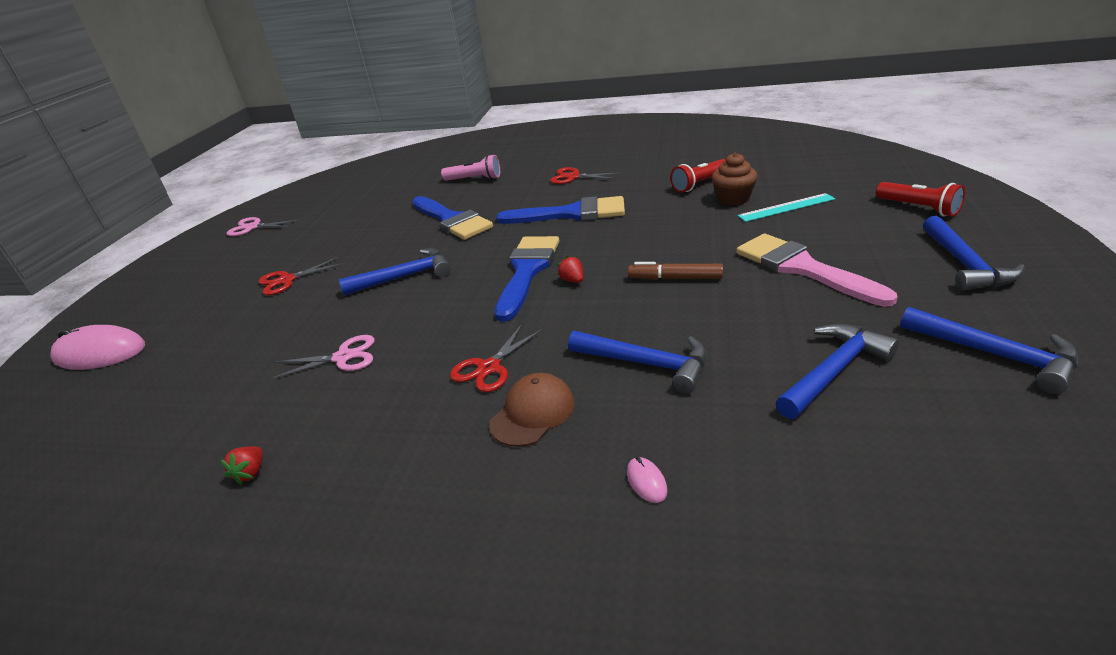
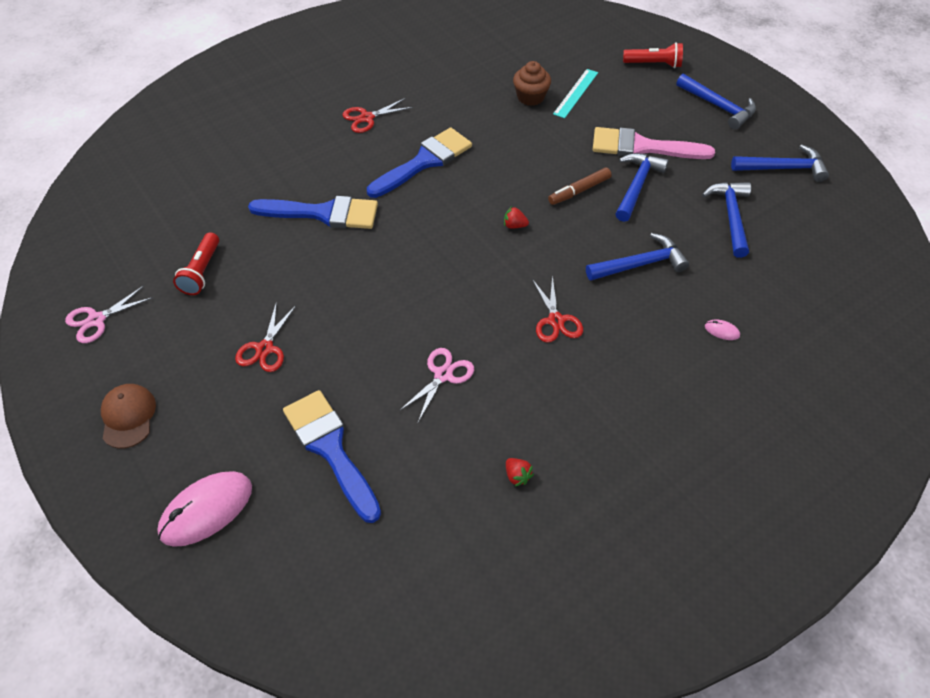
camera: 50 degrees left, 20 degrees up
blue hammer [339,248,451,296] -> blue hammer moved to [616,153,669,222]
pink flashlight [441,155,500,181] -> none
brown cap [489,373,575,447] -> brown cap moved to [101,384,156,449]
blue brush [495,236,560,321] -> blue brush moved to [283,390,381,523]
red flashlight [670,159,726,193] -> red flashlight moved to [173,232,219,295]

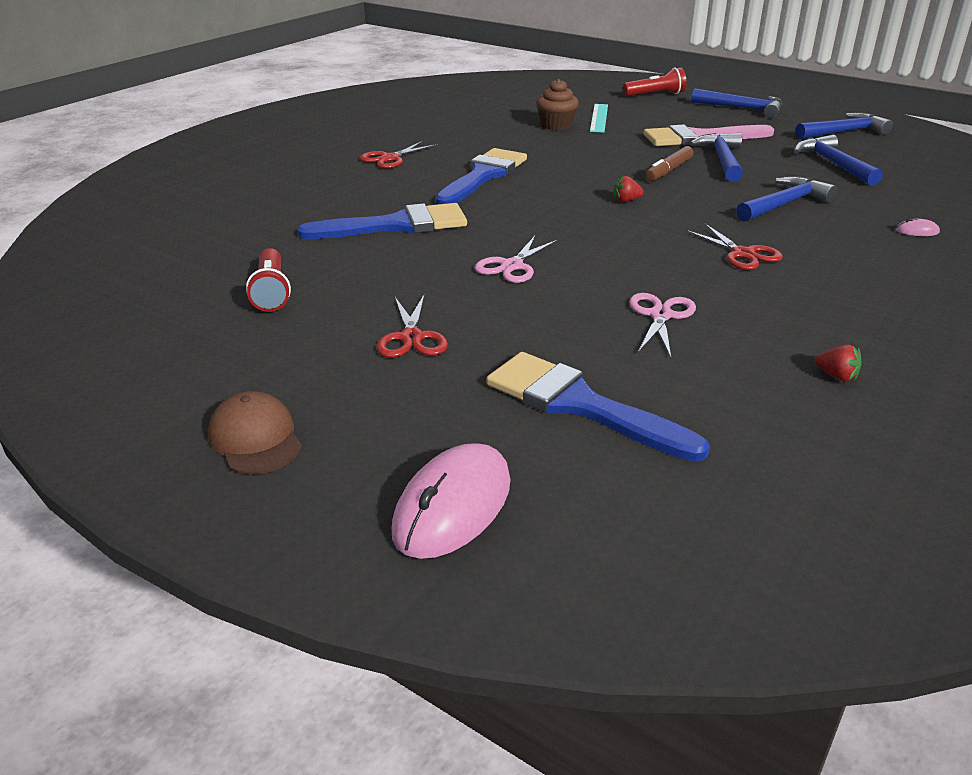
camera: 20 degrees left, 20 degrees down
pink scissors [65,285,153,343] -> pink scissors moved to [475,236,558,283]

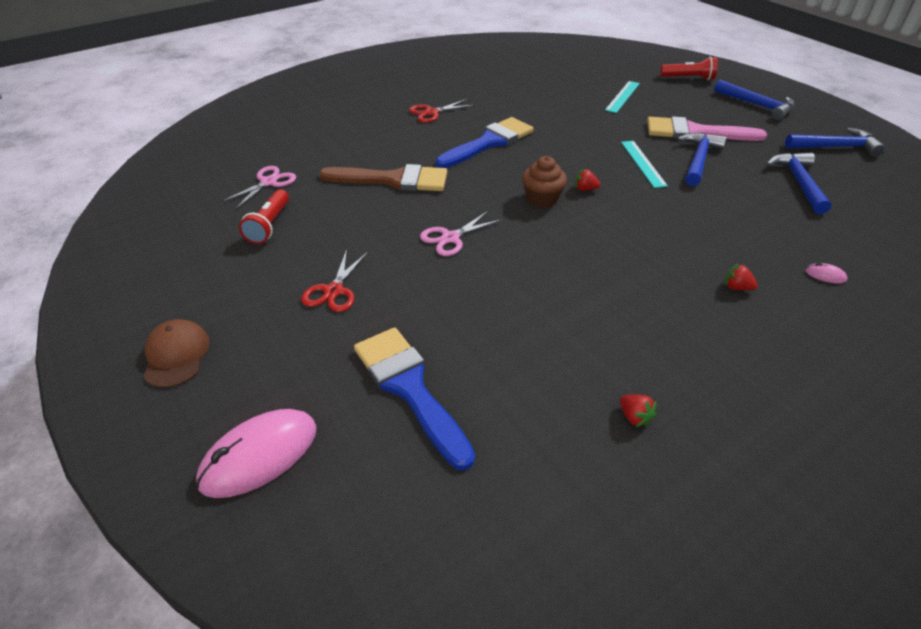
camera: 20 degrees right, 10 degrees up
blue brush [298,203,467,239] -> brown brush [319,164,447,191]
brown cupcake [536,79,579,130] -> brown cupcake moved to [522,156,567,208]
pink scissors [629,293,696,358] -> pink scissors moved to [221,166,296,210]
brown marker [645,146,694,181] -> turquoise ruler [621,141,668,188]
red scissors [685,223,783,270] -> none
blue hammer [736,176,837,222] -> none
none -> red strawberry [725,263,758,290]

